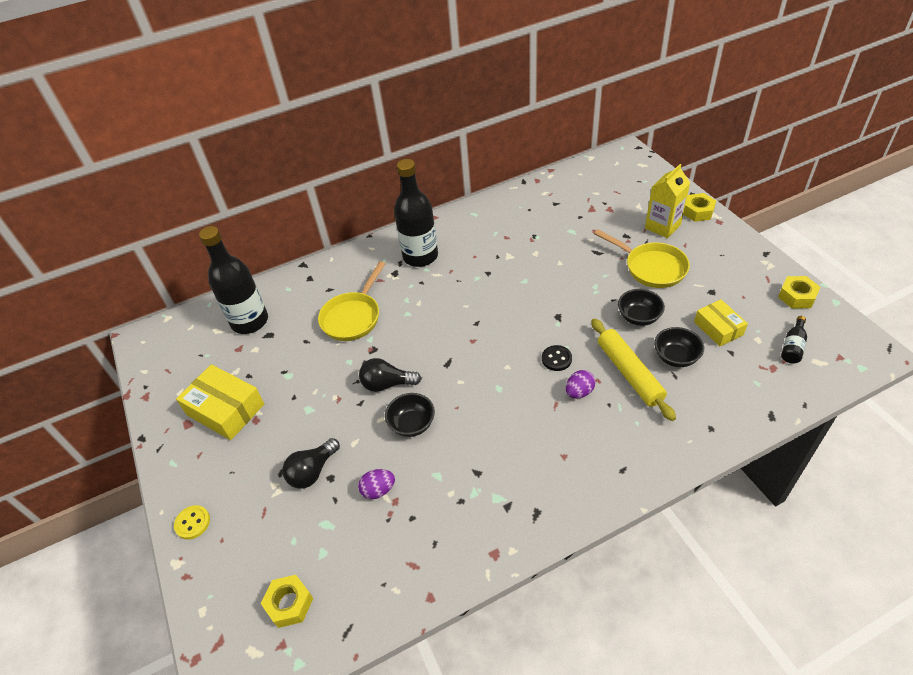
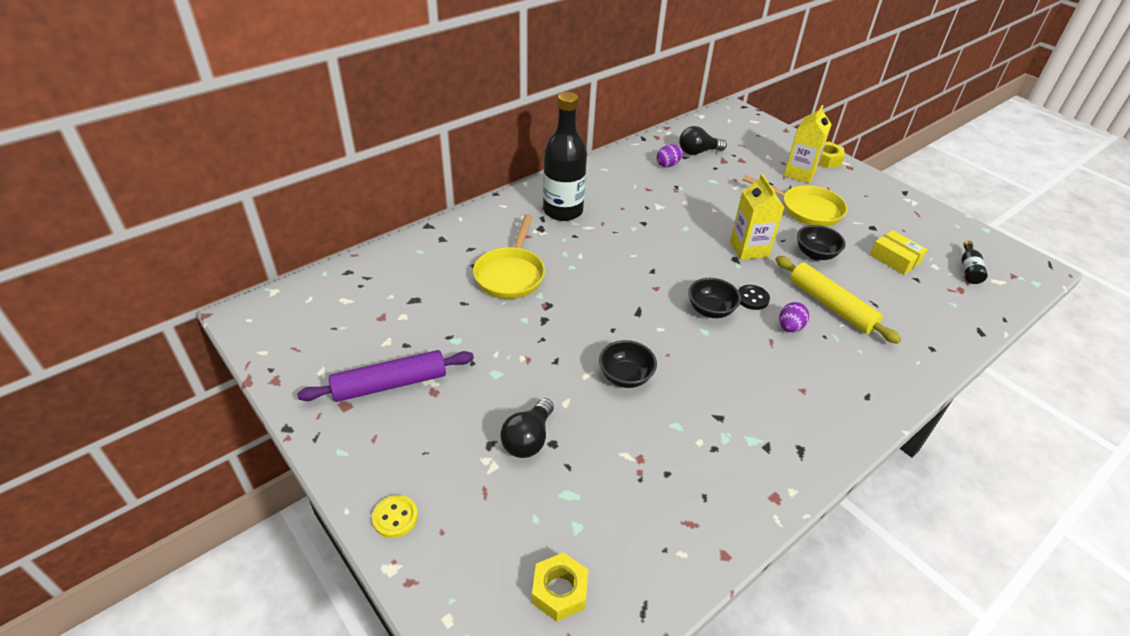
camera: 20 degrees left, 5 degrees down
yellow box [176,364,264,440] -> purple rolling pin [297,350,474,402]
black bottle [199,226,268,334] -> none
purple egg [358,469,395,499] -> purple egg moved to [657,144,683,167]
black light bulb [359,358,421,392] -> black light bulb moved to [679,126,727,155]
black bowl [654,327,704,367] -> black bowl moved to [688,278,741,318]
yellow nut [778,276,820,309] -> none
none -> yellow carton [730,174,785,260]

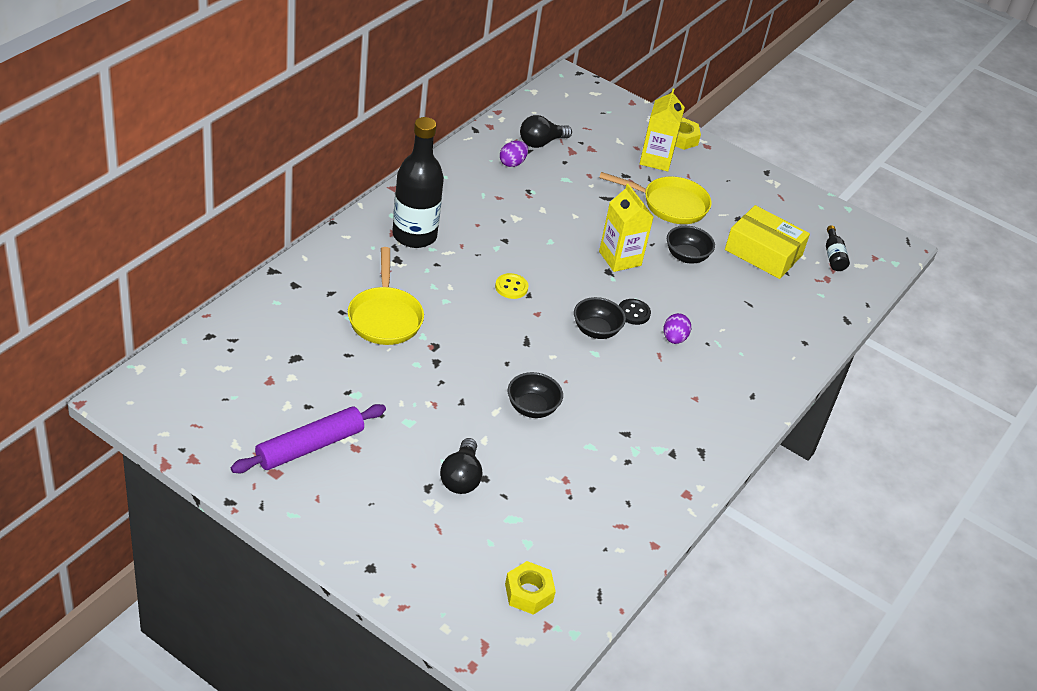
camera: 20 degrees left, 0 degrees up
yellow button [372,495,418,538] -> yellow button moved to [495,273,528,299]
yellow rolling pin [776,256,901,344] -> none
yellow box [870,230,927,275] -> yellow box [725,205,810,279], size x1.58

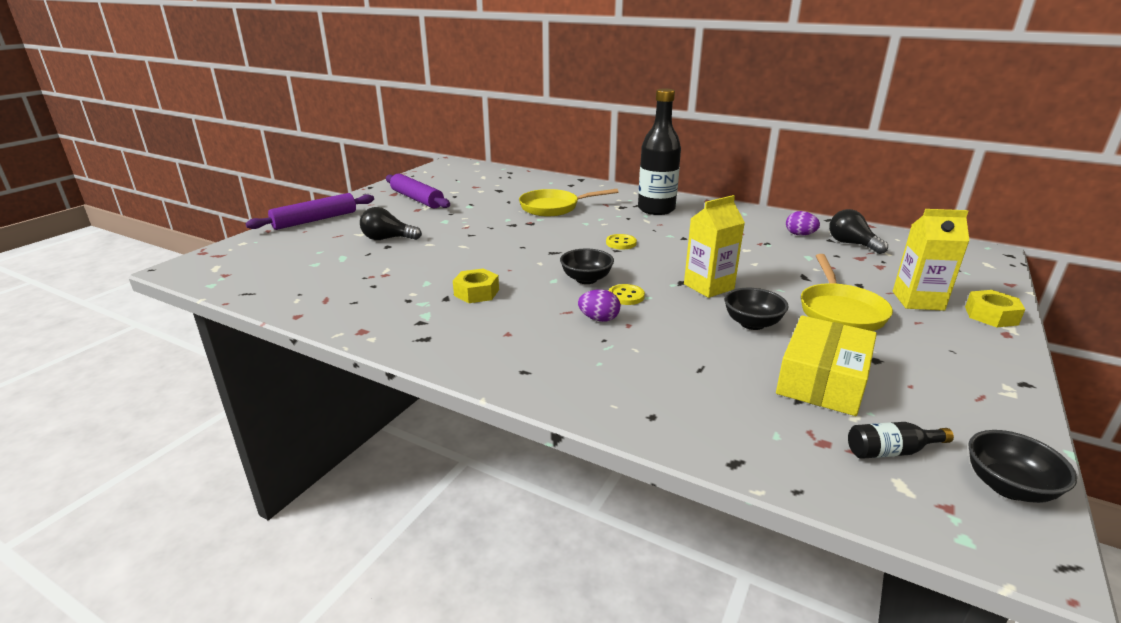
camera: 90 degrees right, 15 degrees down
yellow nut [505,561,556,615] -> yellow nut moved to [453,268,499,303]
black bowl [508,372,563,418] -> black bowl moved to [968,430,1077,503]
black button [619,299,651,325] -> yellow button [609,284,645,305]
none -> purple rolling pin [246,193,374,230]

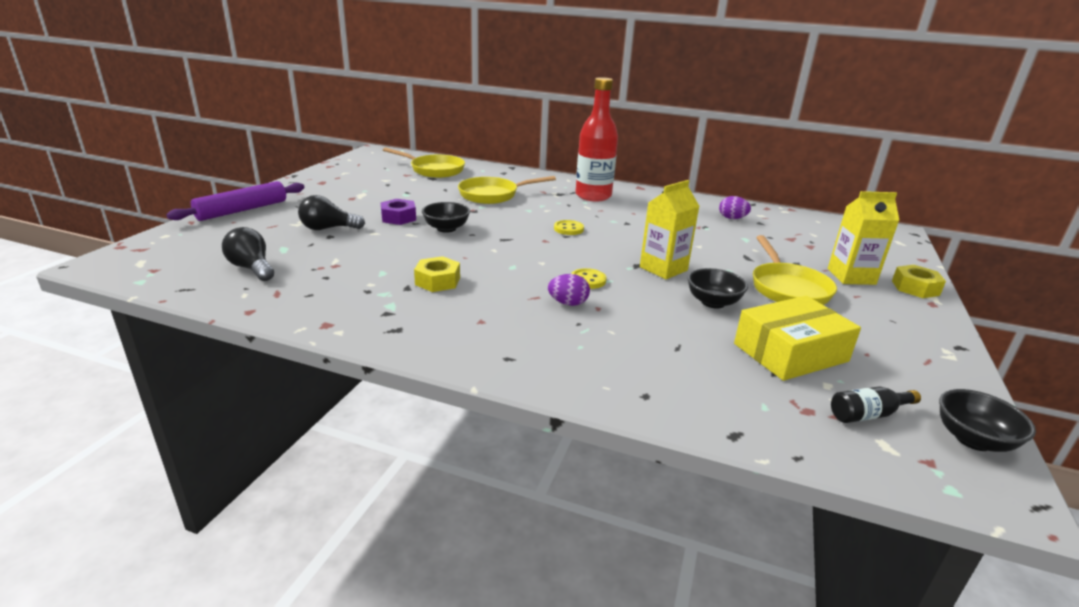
camera: 10 degrees left, 0 degrees up
purple rolling pin [386,174,450,209] -> none
black bowl [560,249,614,284] -> black bowl moved to [422,202,470,233]
black bottle [638,89,681,215] -> red bottle [575,77,618,201]
yellow box [776,315,877,416] -> yellow box turned 45 degrees clockwise [734,296,861,381]
black light bulb [829,209,888,254] -> black light bulb moved to [222,227,274,281]
none -> purple nut [381,199,416,225]
none -> yellow pan [383,147,465,178]

